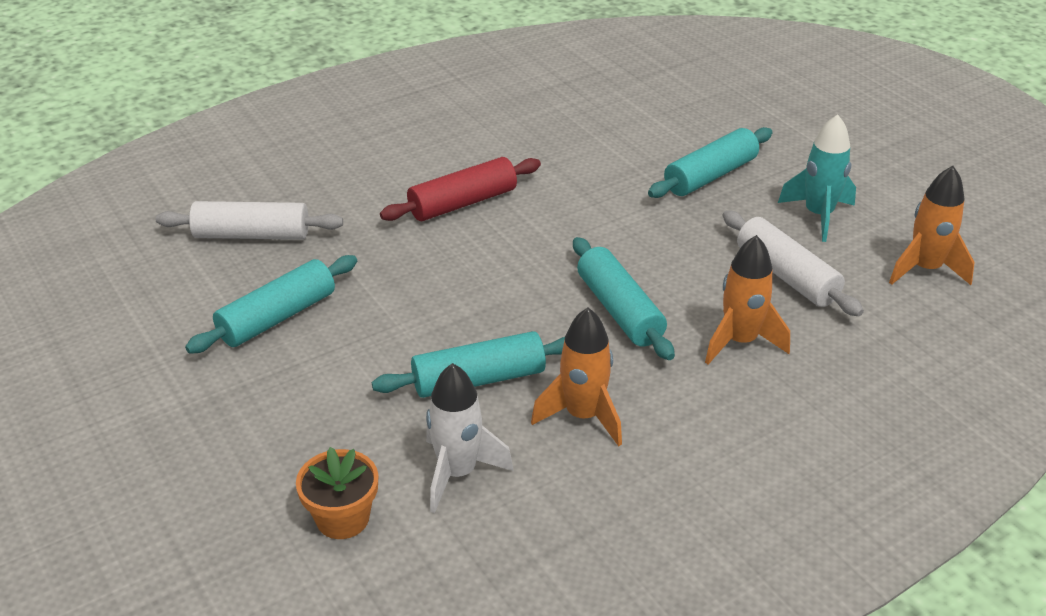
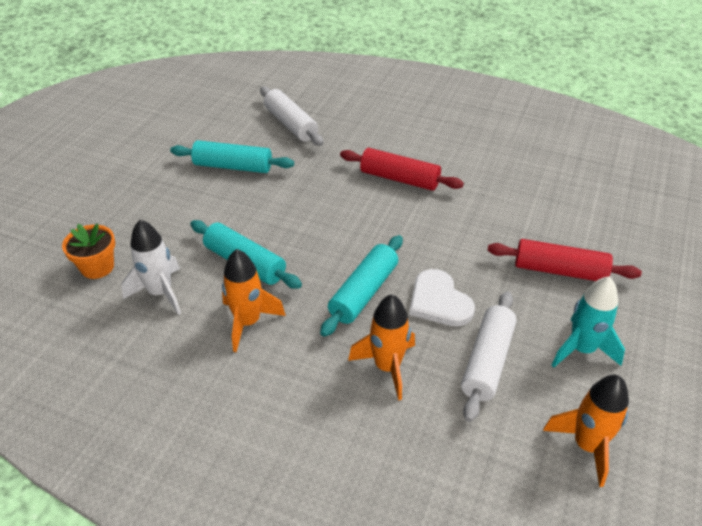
camera: 55 degrees right, 5 degrees up
turquoise rolling pin [648,127,772,198] -> red rolling pin [487,239,642,281]
none -> white heart [409,269,475,326]

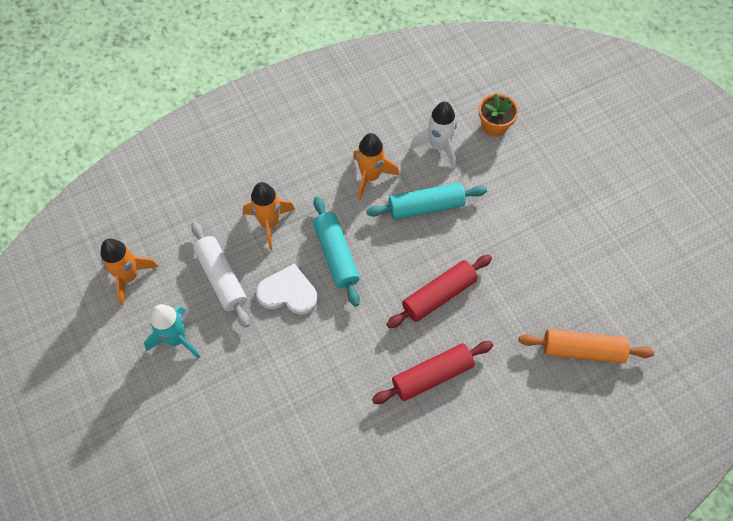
camera: 130 degrees right, 20 degrees up
turquoise rolling pin [170,140,294,173] -> none
white rolling pin [260,87,324,146] -> orange rolling pin [519,329,654,363]
red rolling pin [487,239,642,281] -> red rolling pin moved to [386,255,492,328]

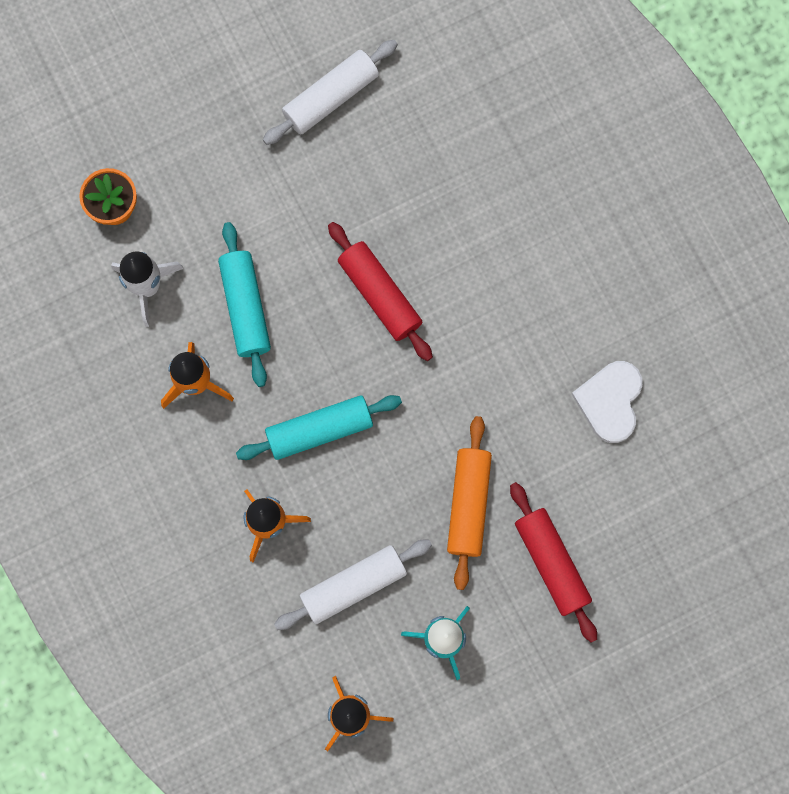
camera: 90 degrees left, 15 degrees up
white heart [256,264,318,315] -> white heart moved to [572,361,643,443]
red rolling pin [372,341,493,404] -> red rolling pin moved to [510,482,597,643]
orange rolling pin [519,329,654,363] -> orange rolling pin moved to [447,416,492,590]
none -> white rolling pin [263,40,398,145]

